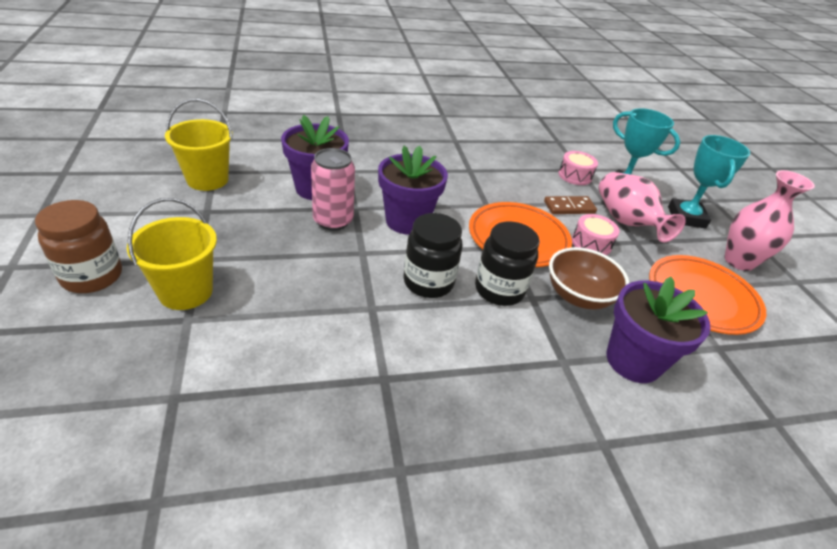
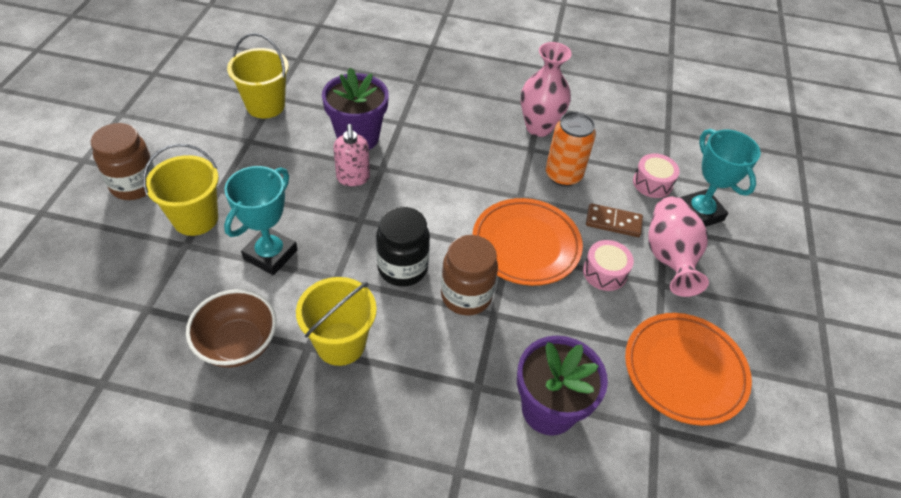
camera: 25 degrees right, 10 degrees up
pink can [311,148,355,231] -> pink soap dispenser [333,124,370,186]
purple flower pot [378,146,448,235] -> none
black jar [475,221,540,306] -> brown jar [441,235,498,316]
brown bowl [549,247,629,310] -> brown bowl moved to [186,289,277,368]
turquoise trophy [668,135,750,229] -> turquoise trophy moved to [224,166,298,275]
pink vase [724,170,815,271] -> pink vase moved to [521,42,572,137]
none -> yellow bucket [296,277,377,366]
none -> orange can [546,112,596,187]

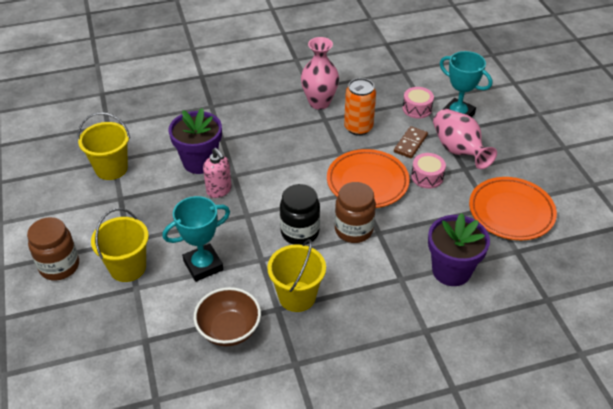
camera: 25 degrees left, 5 degrees down
turquoise trophy [224,166,298,275] -> turquoise trophy turned 60 degrees clockwise [162,196,230,282]
brown domino [586,203,643,237] -> brown domino turned 45 degrees counterclockwise [394,126,428,158]

